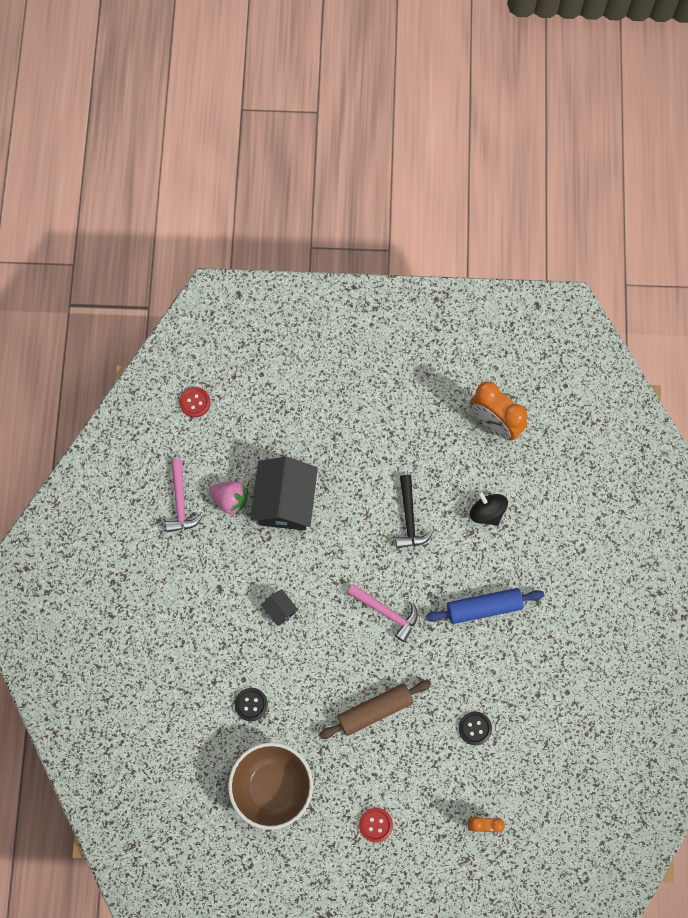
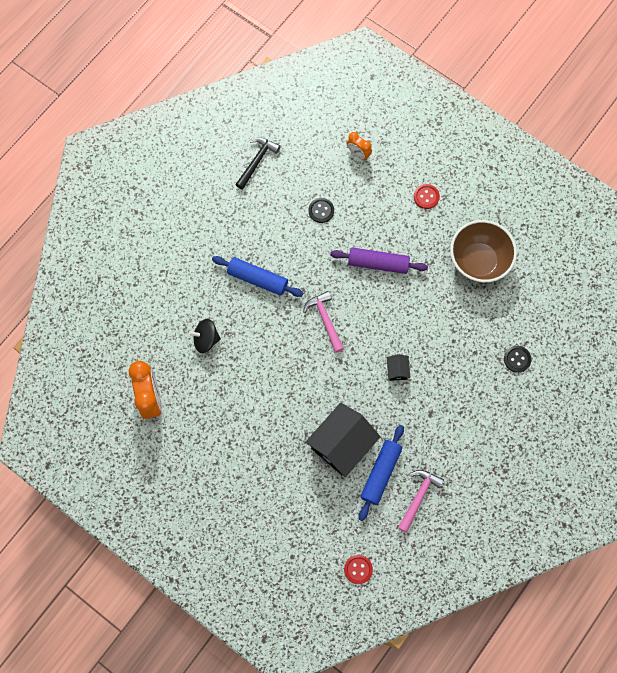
camera: 145 degrees left, 0 degrees up
pink strawberry [209,481,248,516] -> blue rolling pin [359,425,404,521]
black button [235,688,268,721] -> black button moved to [504,346,531,373]
brown rolling pin [319,680,431,739] -> purple rolling pin [330,247,428,274]
black hammer [395,475,433,548] -> black hammer moved to [235,137,281,190]
black spinning top [470,491,508,526] -> black spinning top turned 90 degrees clockwise [188,319,221,353]

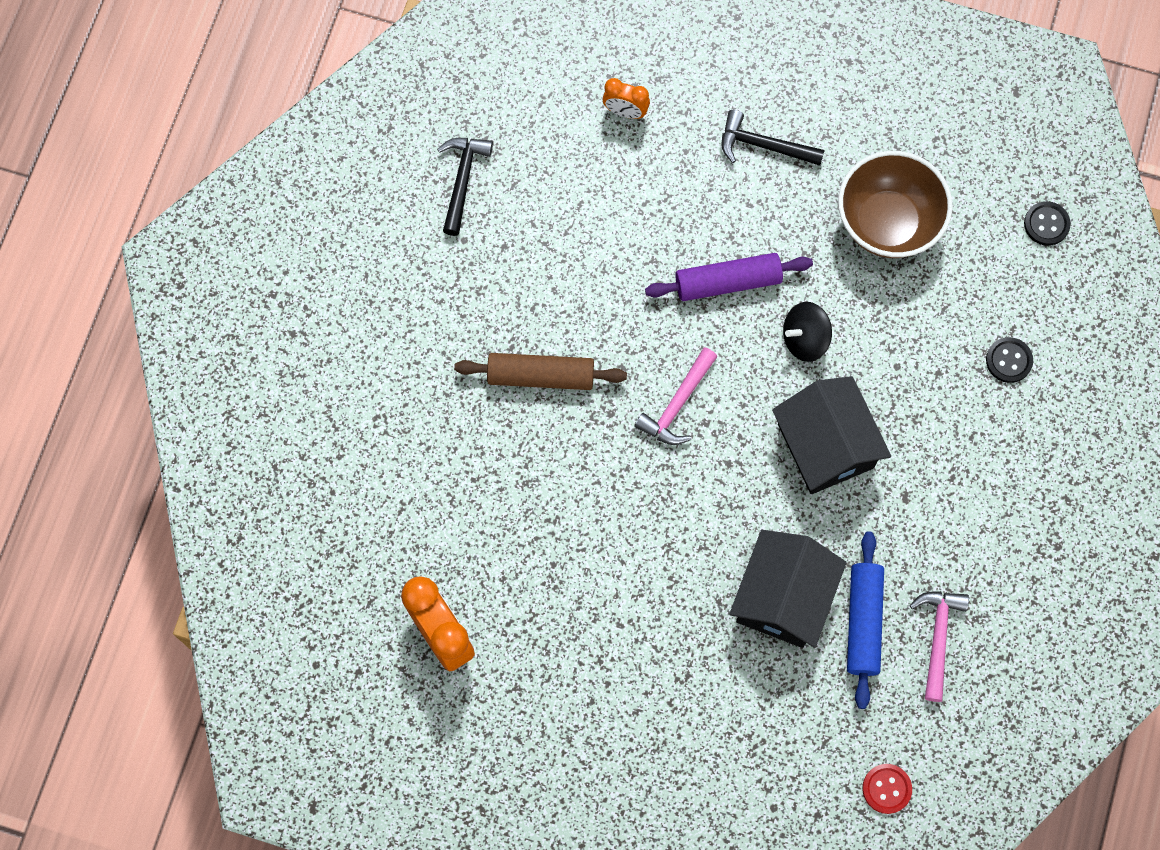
camera: 20 degrees left, 0 degrees up
black spinning top [188,319,221,353] -> black spinning top moved to [783,302,832,362]
blue rolling pin [212,256,303,297] -> brown rolling pin [454,353,627,390]
pink hammer [303,291,344,353] -> pink hammer turned 105 degrees counterclockwise [634,347,717,445]
black button [308,198,334,223] -> black button moved to [1024,201,1071,246]
black house [387,354,410,381] -> black house [772,376,891,494], size x2.32
red button [414,184,440,209] -> black hammer [721,110,825,166]

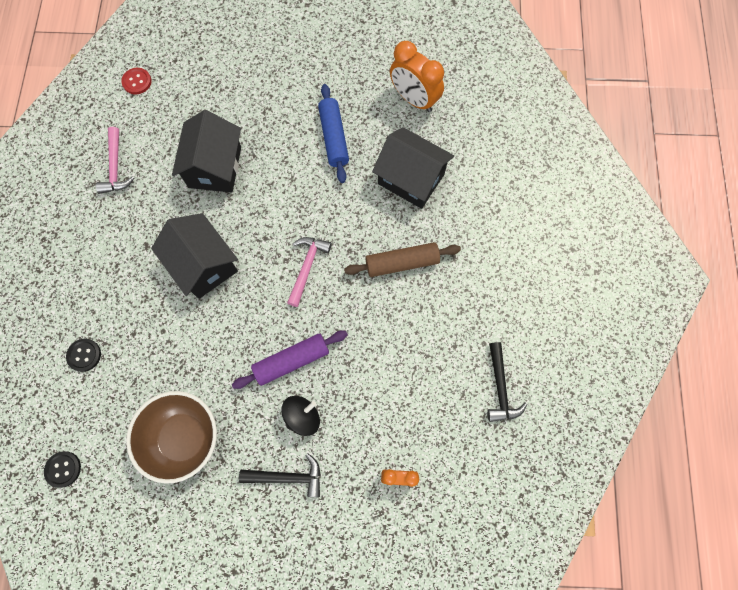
camera: 165 degrees right, 0 degrees up
black spinning top [783,302,832,362] -> black spinning top moved to [281,396,320,436]
blue rolling pin [847,532,884,709] -> blue rolling pin moved to [318,84,349,183]
none -> black house [372,127,454,209]

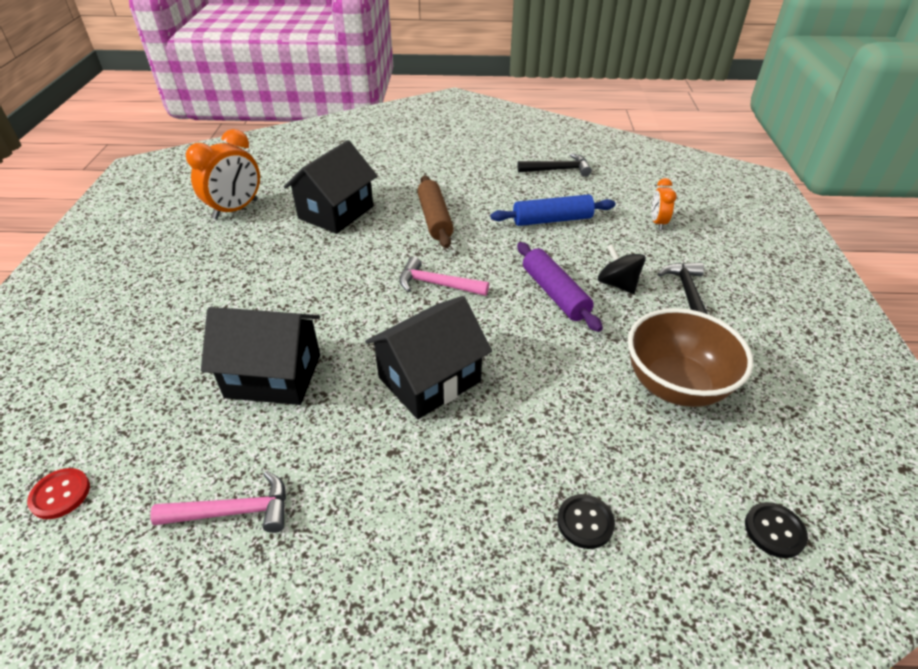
camera: 90 degrees left, 30 degrees down
blue rolling pin [318,84,349,183] -> blue rolling pin moved to [491,194,615,226]

